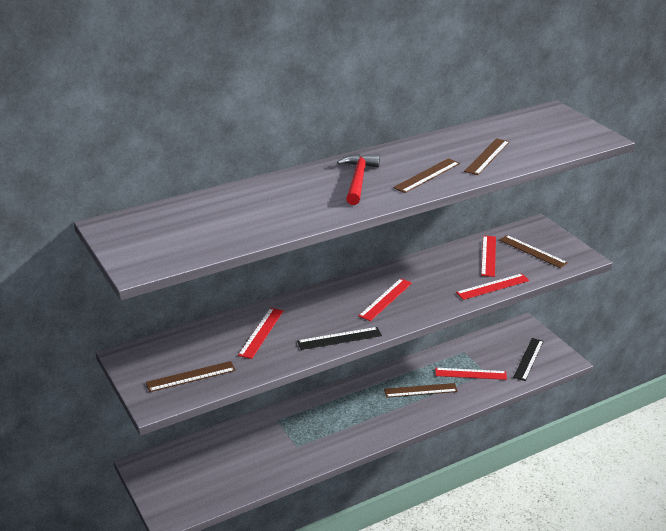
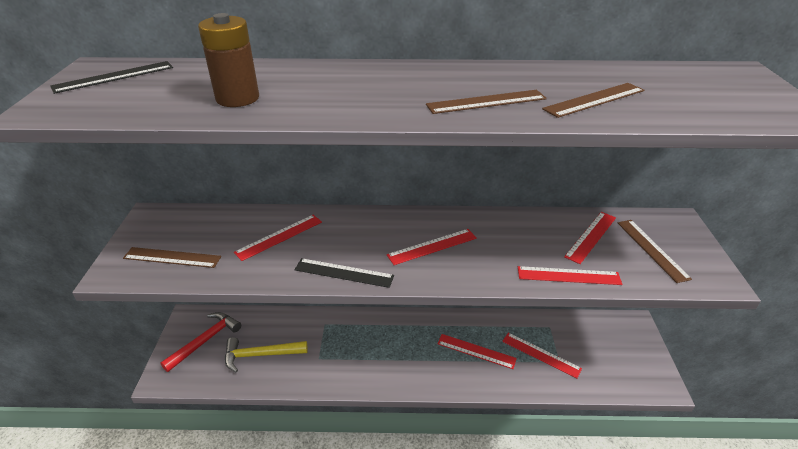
camera: 30 degrees right, 5 degrees up
red hammer [337,154,380,205] -> red hammer moved to [160,312,241,372]
brown ruler [384,383,458,398] -> red ruler [437,334,517,369]
black ruler [513,338,544,381] -> black ruler moved to [50,61,173,94]
none -> brown battery [198,13,259,107]
none -> yellow hammer [225,337,308,372]

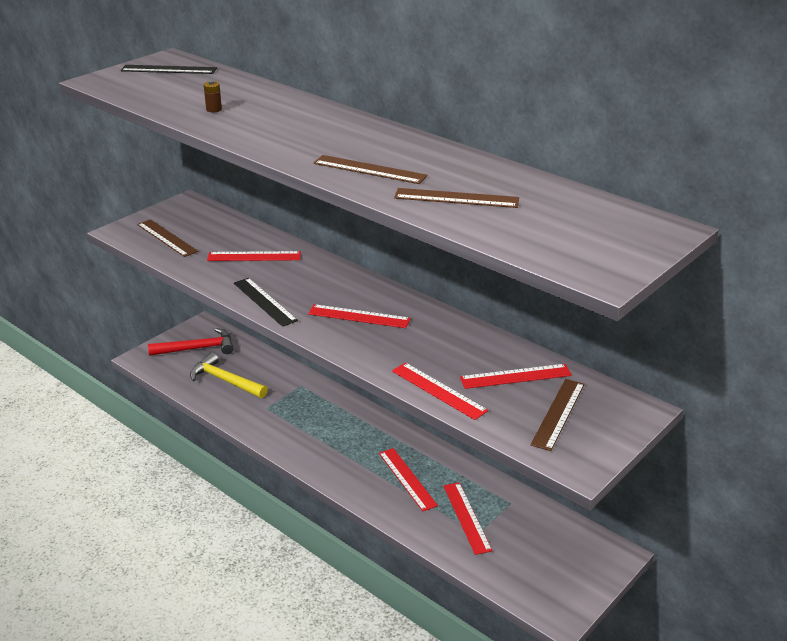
camera: 40 degrees right, 5 degrees down
brown battery [198,13,259,107] -> brown battery [204,81,222,112], size x0.42

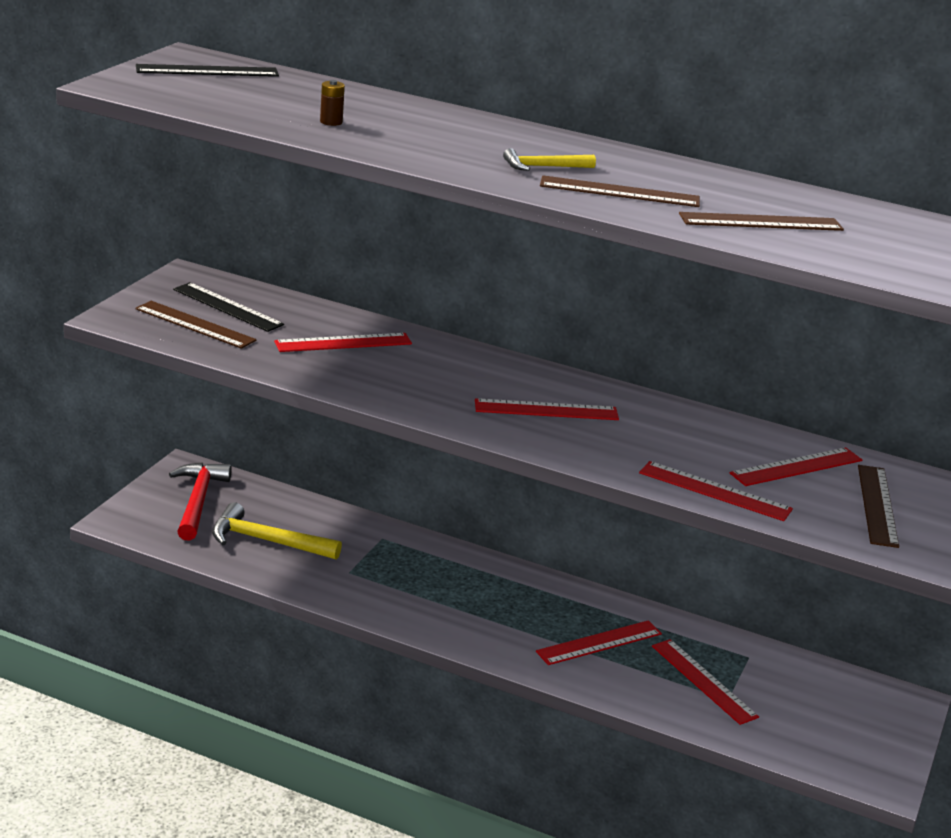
camera: 20 degrees left, 5 degrees down
red hammer [148,328,234,356] -> red hammer turned 60 degrees counterclockwise [169,462,232,541]
black ruler [234,278,298,327] -> black ruler moved to [173,282,284,332]
red ruler [379,448,438,511] -> red ruler turned 75 degrees counterclockwise [536,620,662,665]
none -> yellow hammer [503,148,596,171]

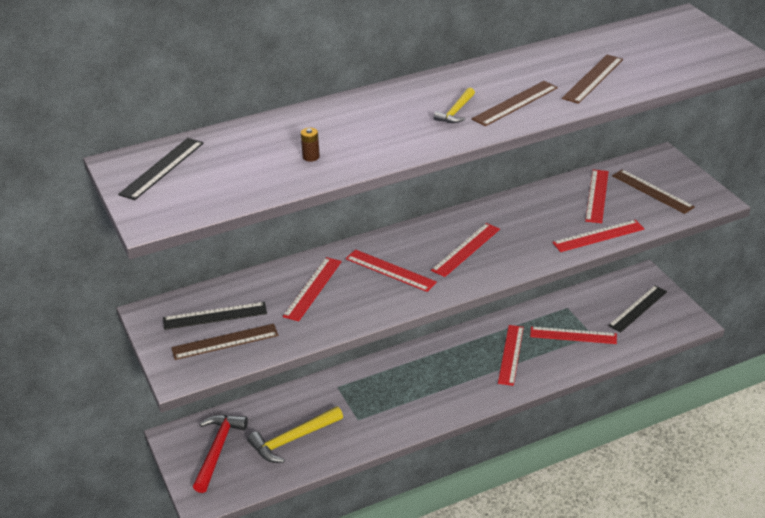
camera: 45 degrees left, 10 degrees up
red hammer [169,462,232,541] -> red hammer turned 60 degrees clockwise [193,415,248,493]
none -> red ruler [346,249,437,292]
none -> black ruler [608,285,667,332]

